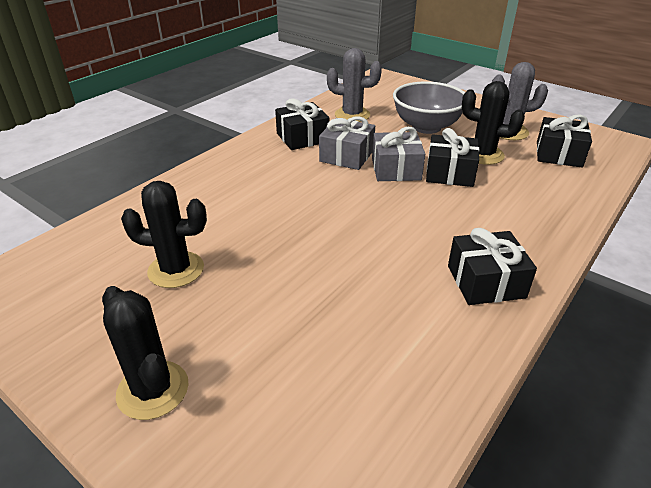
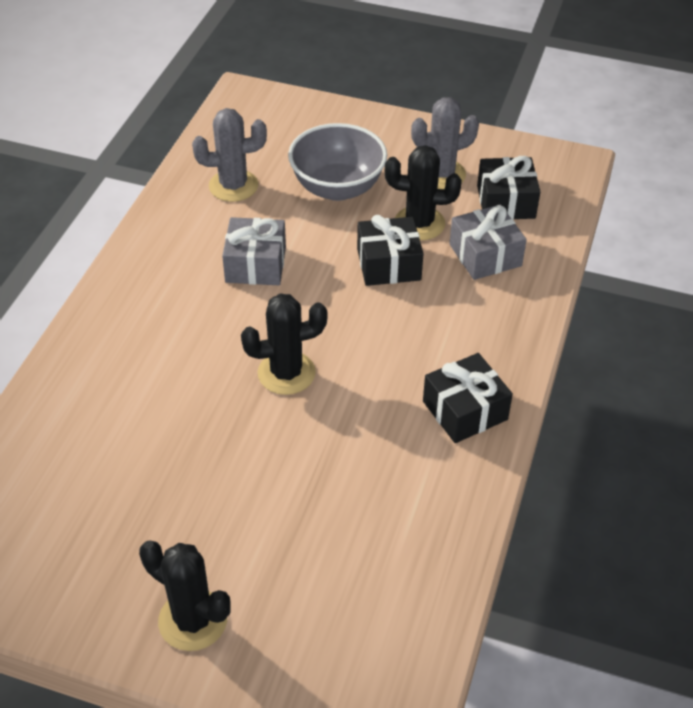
camera: 20 degrees left, 10 degrees up
black cactus [121,181,207,288] -> black cactus moved to [241,293,328,395]
black gift [275,98,330,150] -> none
grey gift [372,127,425,181] -> grey gift moved to [449,205,527,280]

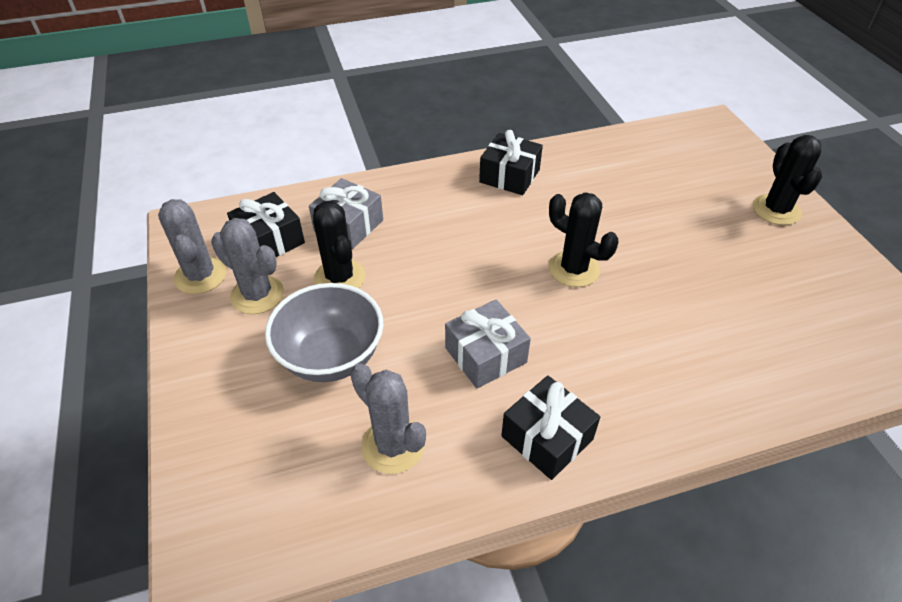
camera: 125 degrees left, 0 degrees up
black gift [357,215,423,286] -> black gift moved to [501,376,600,480]
none -> grey cactus [158,199,227,294]

